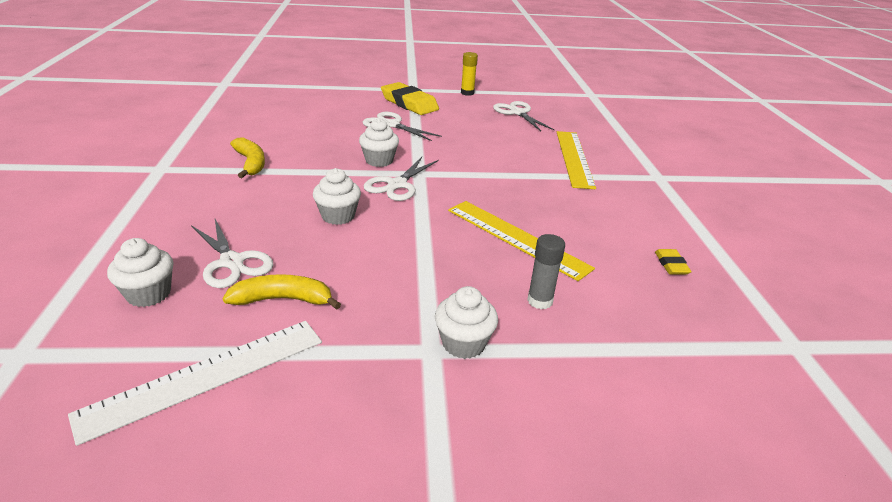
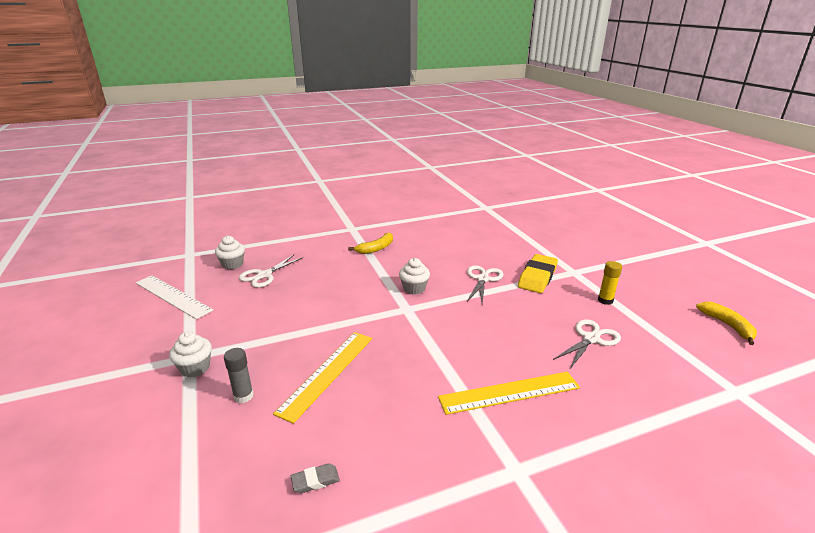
camera: 75 degrees right, 5 degrees down
yellow banana [222,274,341,310] -> yellow banana moved to [696,302,757,345]
white cupcake [313,168,361,225] -> none
white scissors [364,157,439,201] -> none
yellow eraser [655,249,692,275] -> grey eraser [291,463,340,493]

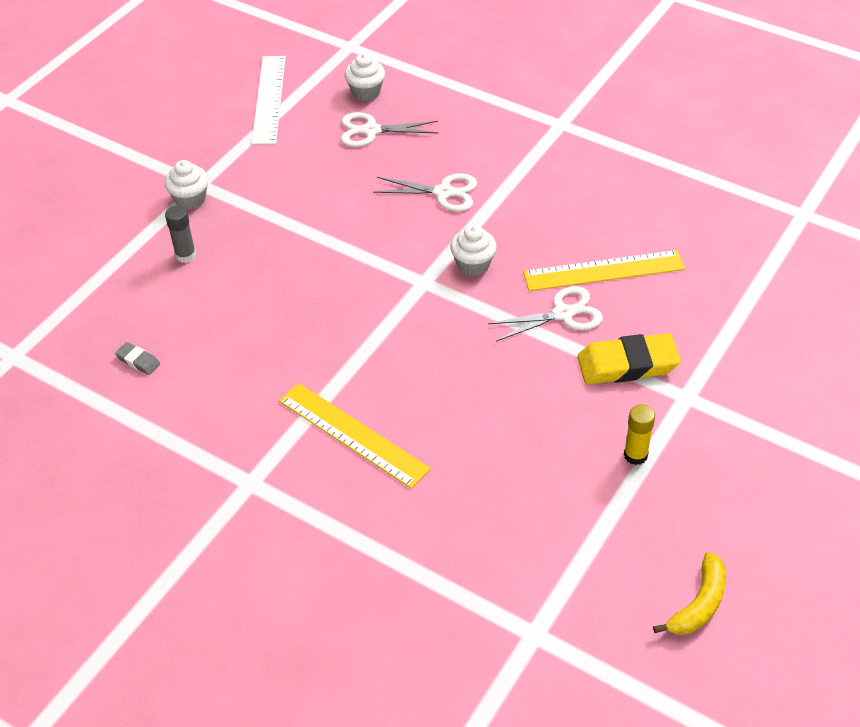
camera: 55 degrees right, 20 degrees up
yellow ruler [273,332,372,424] -> yellow ruler moved to [523,250,685,291]
yellow banana [348,232,393,254] -> none
white scissors [553,319,621,370] -> white scissors moved to [373,173,477,211]

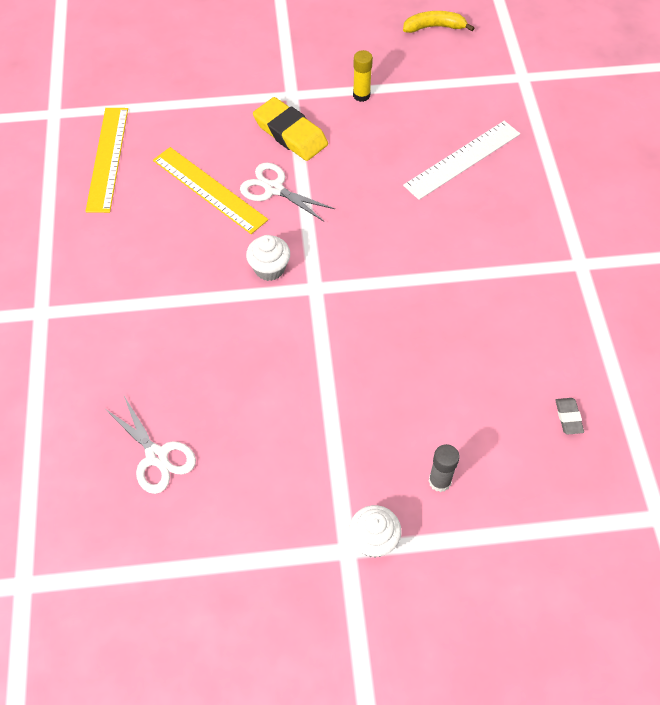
camera: 130 degrees left, 10 degrees up
white ruler [251,56,286,145] -> white ruler moved to [403,121,520,200]
yellow ruler [279,383,431,489] -> yellow ruler moved to [85,108,128,213]
white cupcake [345,53,385,101] -> none
white scissors [373,173,477,211] -> none

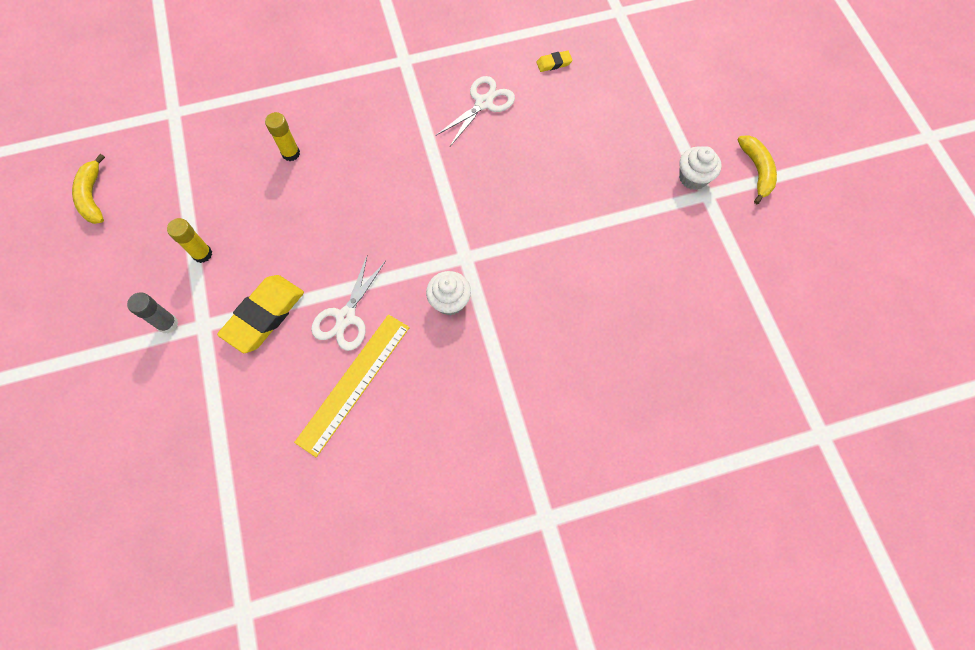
camera: 100 degrees left, 10 degrees up
yellow ruler [85,108,128,213] -> none
white scissors [104,396,196,494] -> white scissors moved to [436,76,515,146]
white ruler [403,121,520,200] -> yellow glue stick [265,112,300,161]
grey glue stick [428,444,460,492] -> grey glue stick moved to [127,292,178,333]
grey eraser [555,398,584,434] -> yellow eraser [536,51,573,72]
none -> yellow banana [738,135,777,204]

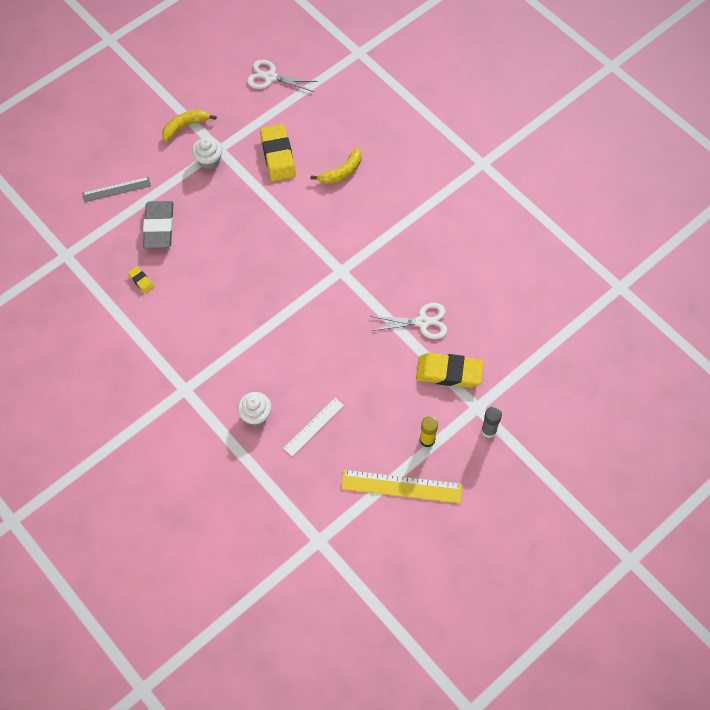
camera: 115 degrees left, 5 degrees down
yellow banana [72,154,105,224] -> yellow banana moved to [311,148,362,184]
yellow glue stick [265,112,300,161] -> white ruler [283,398,344,456]
yellow ruler [294,314,410,457] -> yellow ruler moved to [341,470,462,503]
white cupcake [426,271,471,316] -> white cupcake moved to [237,392,272,426]
white scissors [436,76,515,146] -> white scissors moved to [247,60,318,92]
none -> grey ruler [82,177,151,202]
none -> grey eraser [143,201,174,248]
none -> yellow eraser [260,124,296,181]

